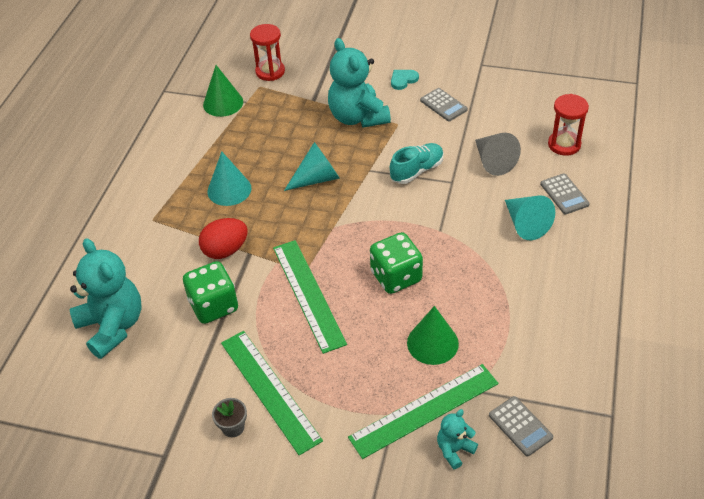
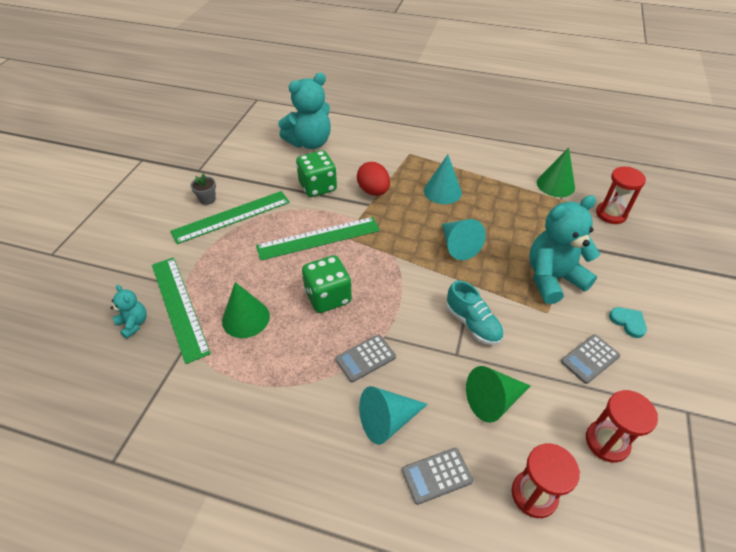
camera: 90 degrees right, 0 degrees up
grey cone [475,133,521,176] -> green cone [466,366,531,423]
grey calculator [489,396,553,456] -> grey calculator moved to [335,334,396,382]
none -> red hourglass [586,390,658,463]

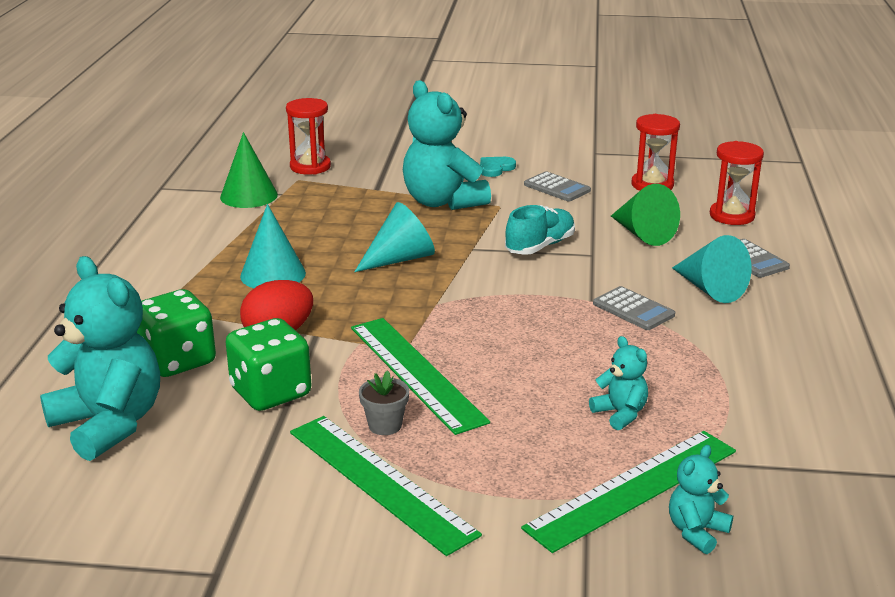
camera: 100 degrees left, 20 degrees down
grey flower pot [190,174,216,205] -> grey flower pot moved to [359,370,409,435]
green cone [222,282,270,338] -> turquoise teddy bear [589,336,648,430]
green dice [302,255,352,313] -> green dice moved to [137,289,216,377]

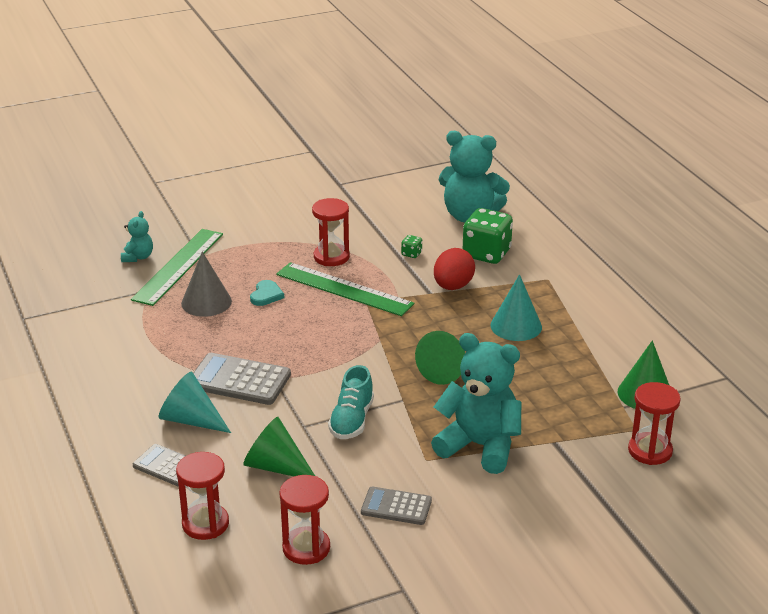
camera: 150 degrees right, 5 degrees up
green dice [226,318,311,411] -> green dice [401,235,422,258], size x0.42
green ruler [290,416,482,556] -> none
turquoise cone [354,202,435,272] -> green cone [415,331,465,385]
grey flower pot [359,370,409,435] -> red hourglass [312,198,350,266]
turquoise heart [480,157,516,177] -> turquoise heart moved to [250,280,284,306]
turquoise teddy bear [589,336,648,430] -> grey cone [181,251,232,317]
grey calculator [593,286,675,330] -> grey calculator [193,353,291,405], size x1.58

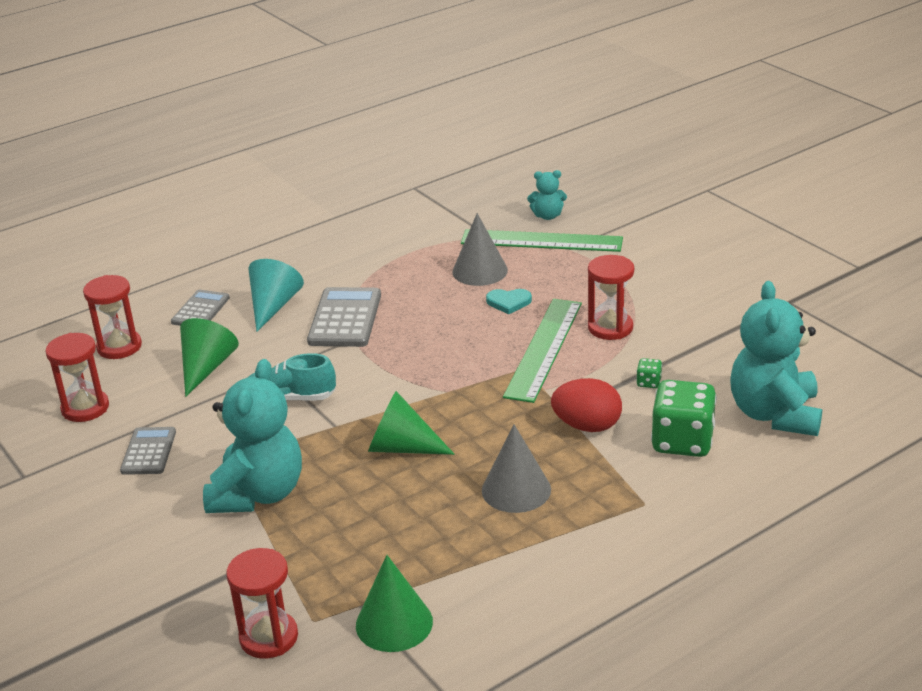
camera: 80 degrees right, 0 degrees up
turquoise cone [490,274,542,341] -> grey cone [482,424,551,513]

